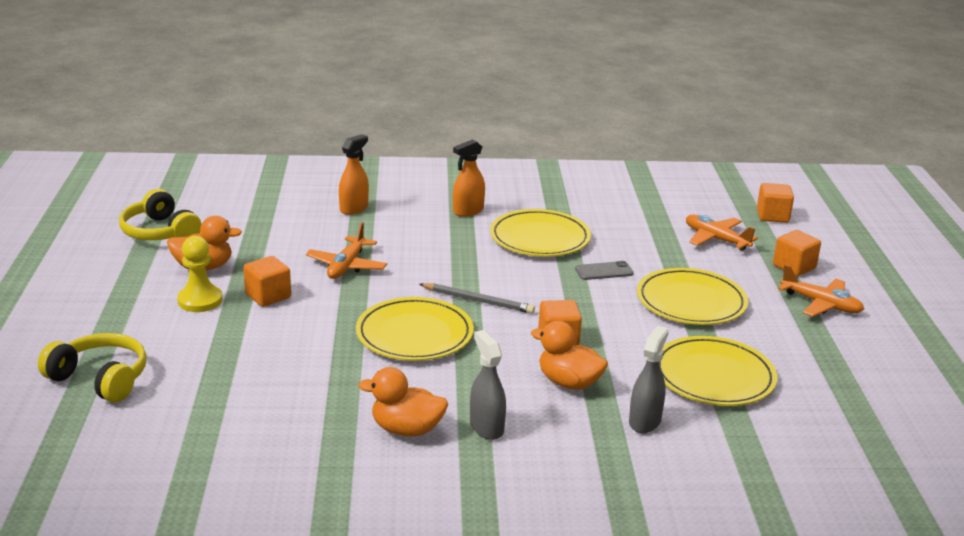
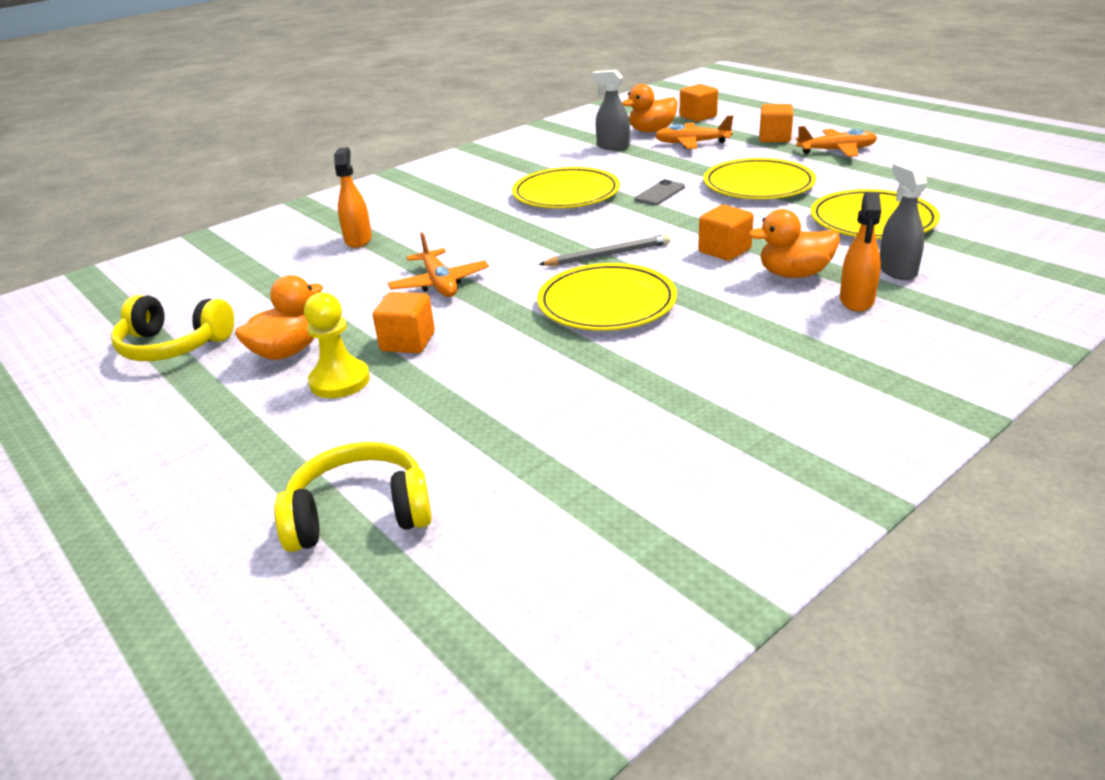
camera: 35 degrees left, 5 degrees up
orange duck [358,367,448,437] -> orange duck moved to [622,84,678,132]
orange spray bottle [453,139,485,217] -> orange spray bottle moved to [840,192,881,312]
grey spray bottle [470,330,506,440] -> grey spray bottle moved to [592,70,630,151]

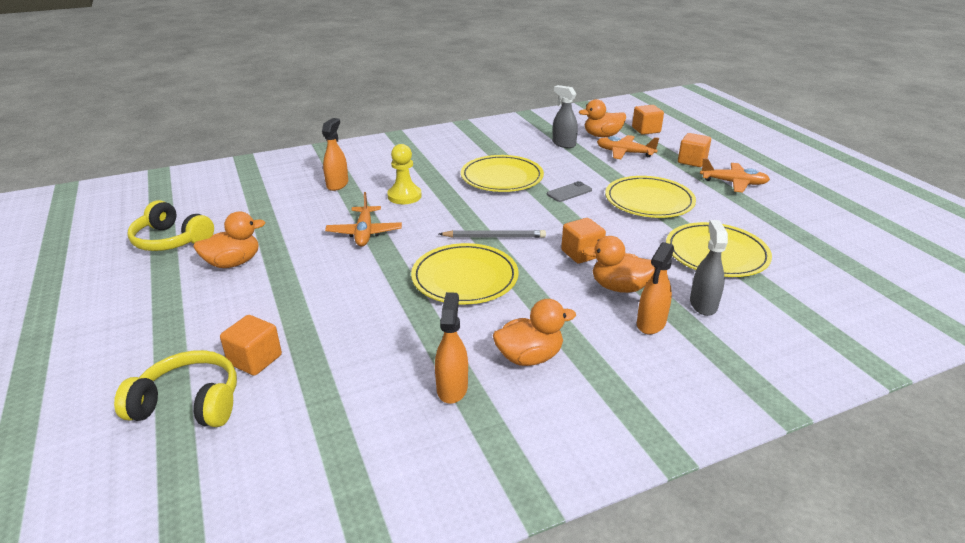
camera: 15 degrees right, 0 degrees up
yellow pawn [304,292,370,398] -> yellow pawn moved to [387,144,422,204]
orange cube [373,292,435,353] -> orange cube moved to [220,315,282,376]
none -> orange spray bottle [435,292,468,404]
none -> orange duck [493,299,576,366]

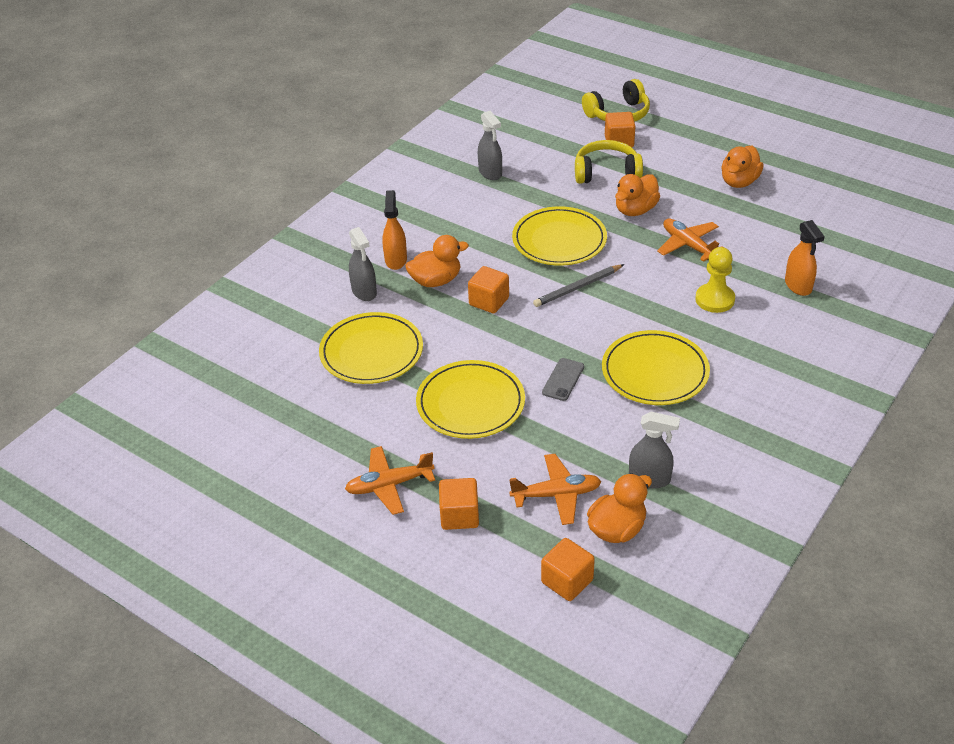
camera: 150 degrees right, 10 degrees up
yellow headphones [128,200,214,251] -> yellow headphones moved to [575,140,643,184]
orange spray bottle [435,292,468,404] -> grey spray bottle [478,111,502,180]
orange duck [493,299,576,366] -> orange duck moved to [615,174,660,216]

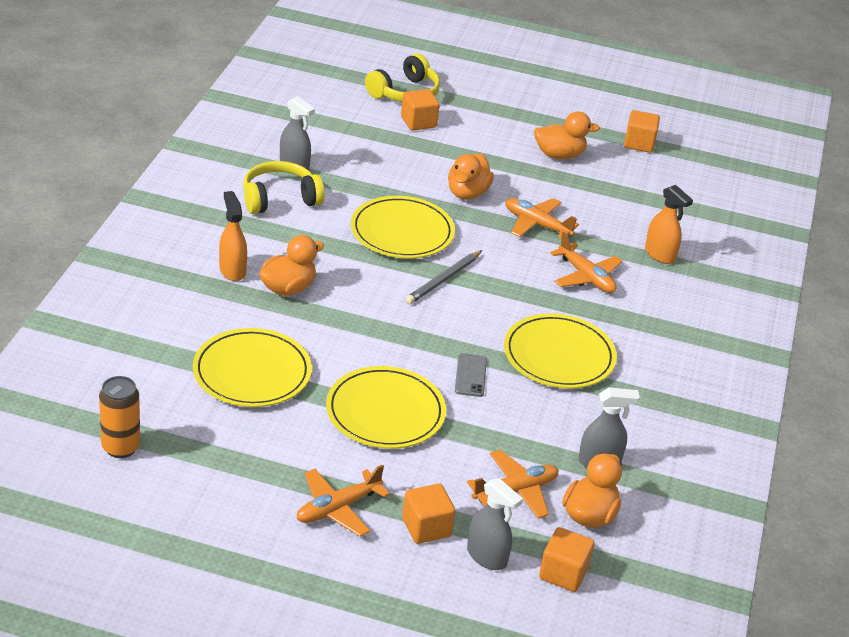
camera: 25 degrees left, 5 degrees down
grey spray bottle [349,227,377,301] -> grey spray bottle moved to [467,478,523,570]
orange cube [468,266,509,313] -> orange cube moved to [624,110,660,153]
yellow headphones [575,140,643,184] -> yellow headphones moved to [243,161,325,214]
yellow pawn [695,247,735,313] -> orange plane [550,231,623,293]
orange duck [721,145,764,188] -> orange duck turned 105 degrees counterclockwise [534,112,600,159]
none -> orange can [99,376,140,458]

